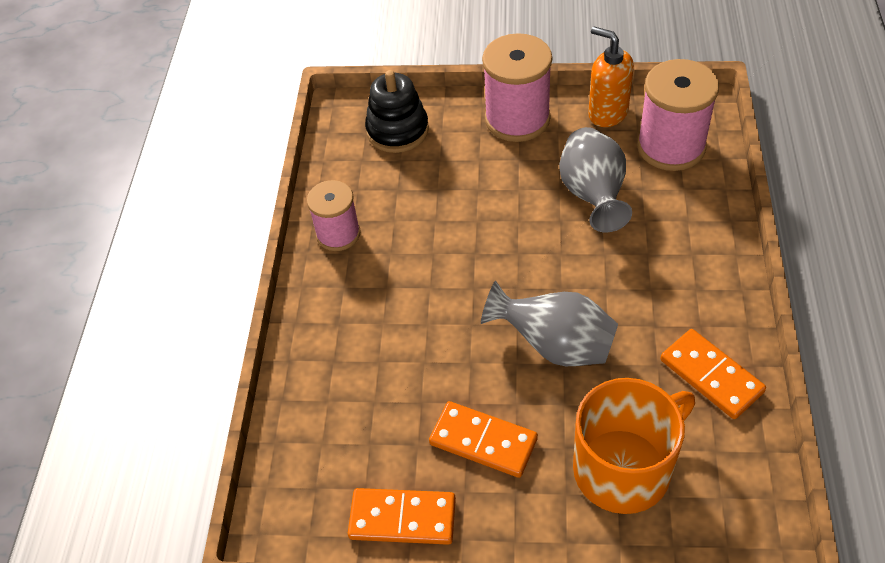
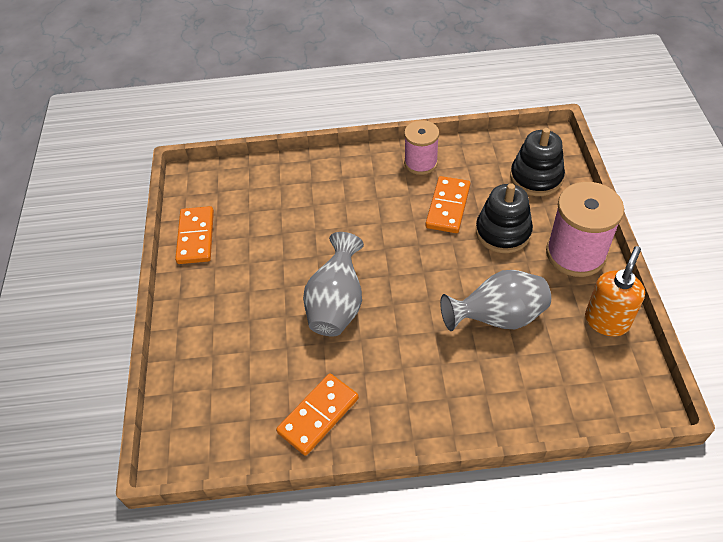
camera: 80 degrees right, 0 degrees up
orange domino [429,401,538,478] -> orange domino moved to [426,176,470,233]
orange mug [573,378,695,514] -> none
pink spool [637,59,719,171] -> none
none -> black stacking toy [476,183,533,253]

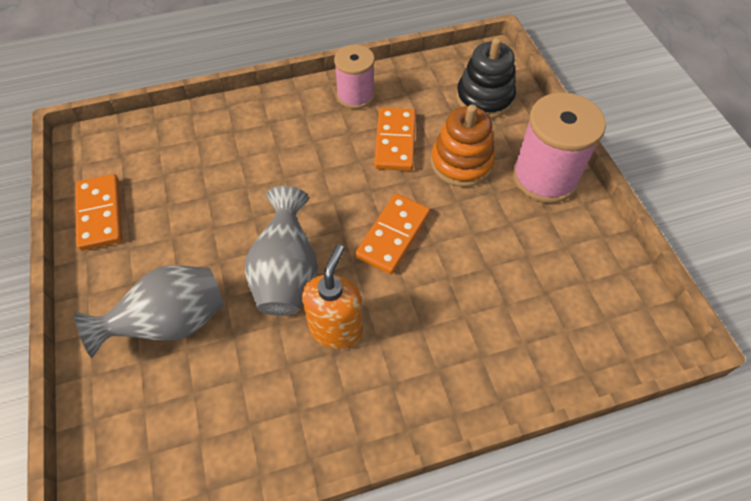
camera: 15 degrees left, 5 degrees up
orange domino [276,374,359,456] -> orange domino moved to [355,194,430,274]
grey vase [440,270,551,331] -> grey vase moved to [74,265,224,358]
black stacking toy [476,183,533,253] -> orange stacking toy [431,105,495,187]
orange soap dispenser [585,246,645,336] -> orange soap dispenser moved to [302,245,363,349]

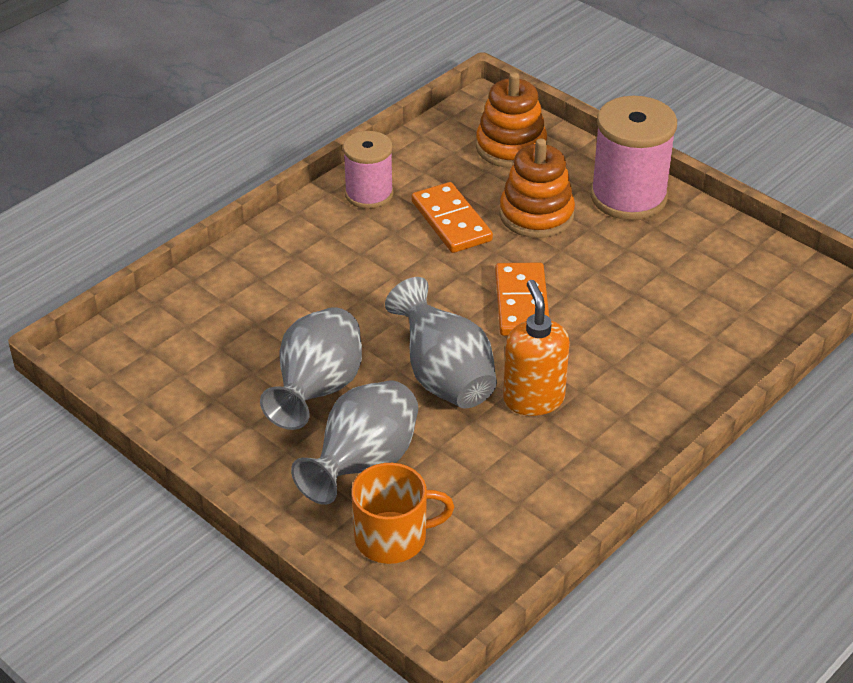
camera: 30 degrees left, 15 degrees down
orange domino [75,174,122,251] -> none
black stacking toy [456,38,516,118] -> orange stacking toy [476,72,547,168]
none -> grey vase [260,307,362,430]
none -> orange mug [351,463,454,564]

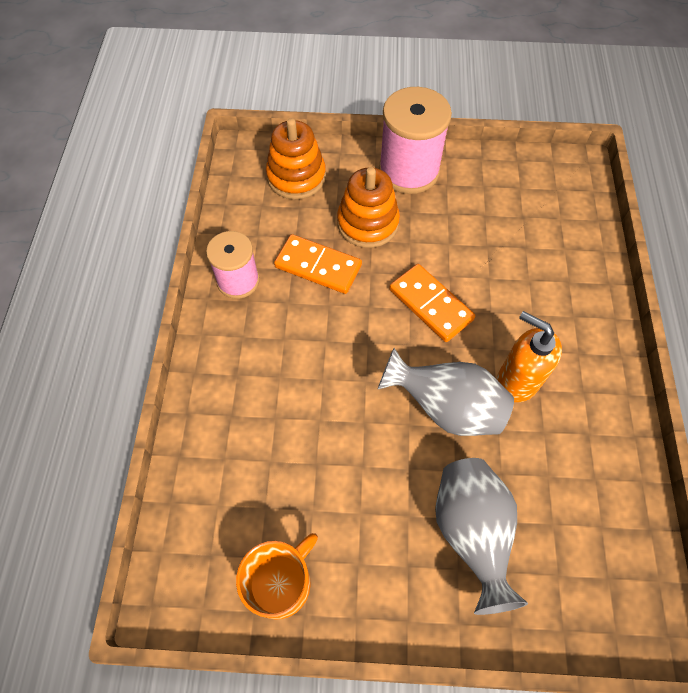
camera: 40 degrees left, 20 degrees up
grey vase [260,307,362,430] -> none
orange mug [351,463,454,564] -> orange mug moved to [236,533,318,620]

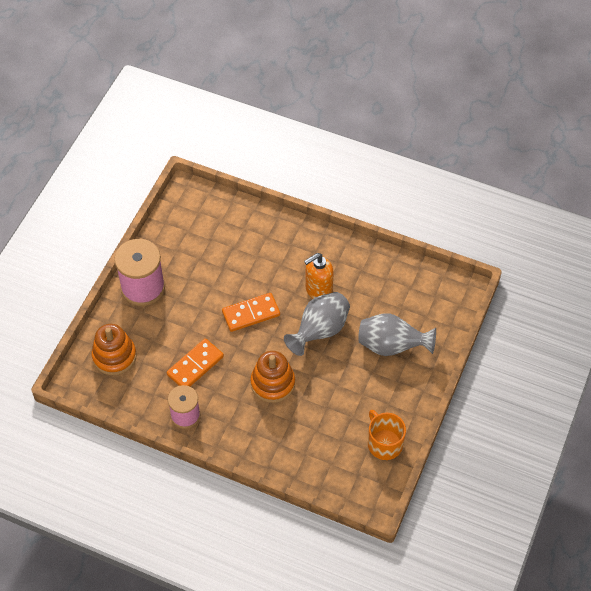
camera: 70 degrees left, 5 degrees down
orange stacking toy [337,167,400,248] -> orange stacking toy moved to [251,351,295,403]

